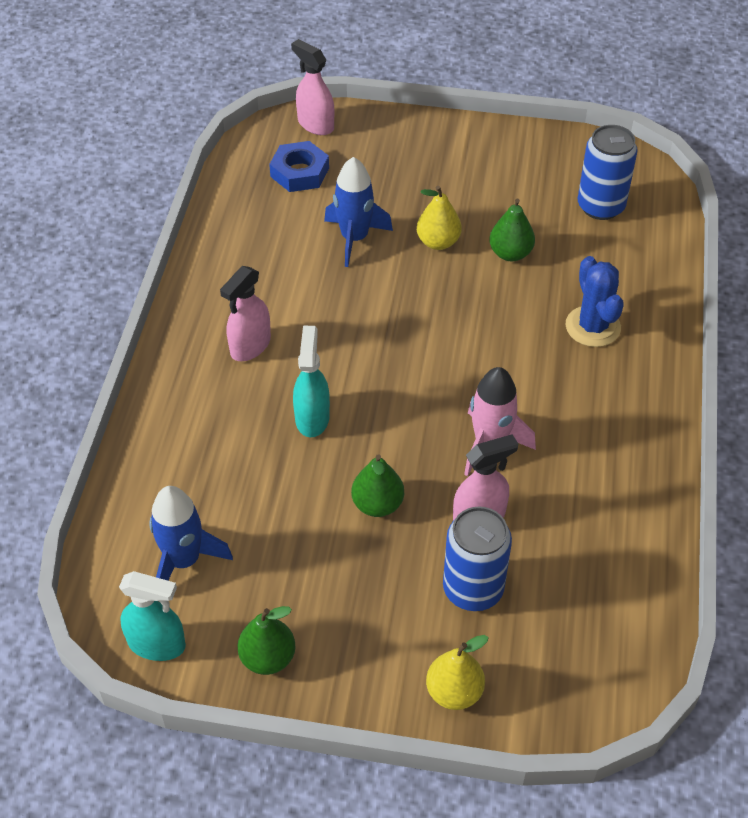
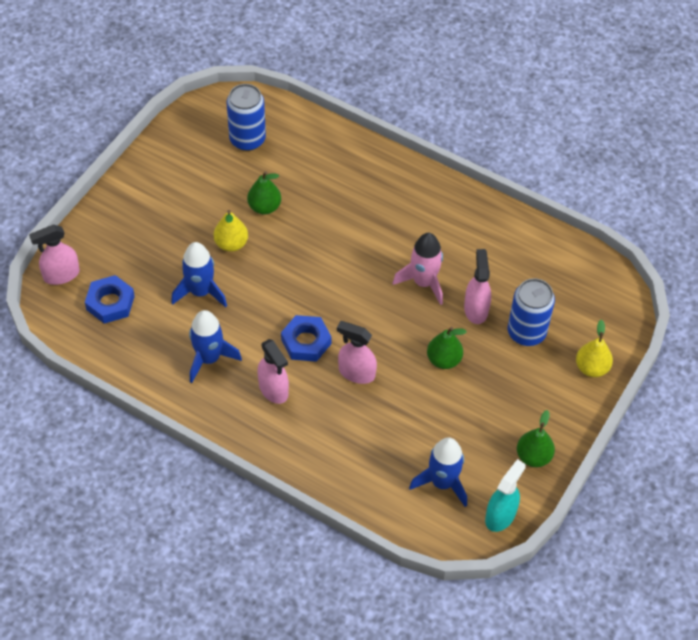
camera: 70 degrees left, 5 degrees up
turquoise spray bottle [293,326,330,437] -> pink spray bottle [337,321,377,384]
blue cactus [566,256,624,347] -> none
none -> blue rocket [189,310,242,383]
none -> blue nut [281,315,332,362]

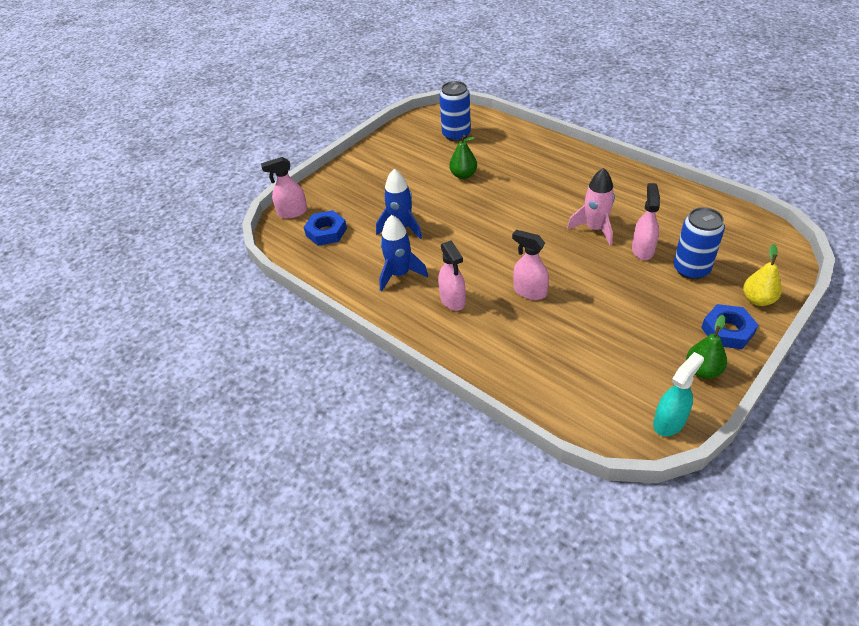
camera: 15 degrees right, 10 degrees down
yellow pear [214,210,248,252] -> none
blue nut [281,315,332,362] -> blue nut moved to [701,304,758,349]
blue rocket [409,437,467,507] -> none
green pear [427,327,467,369] -> none

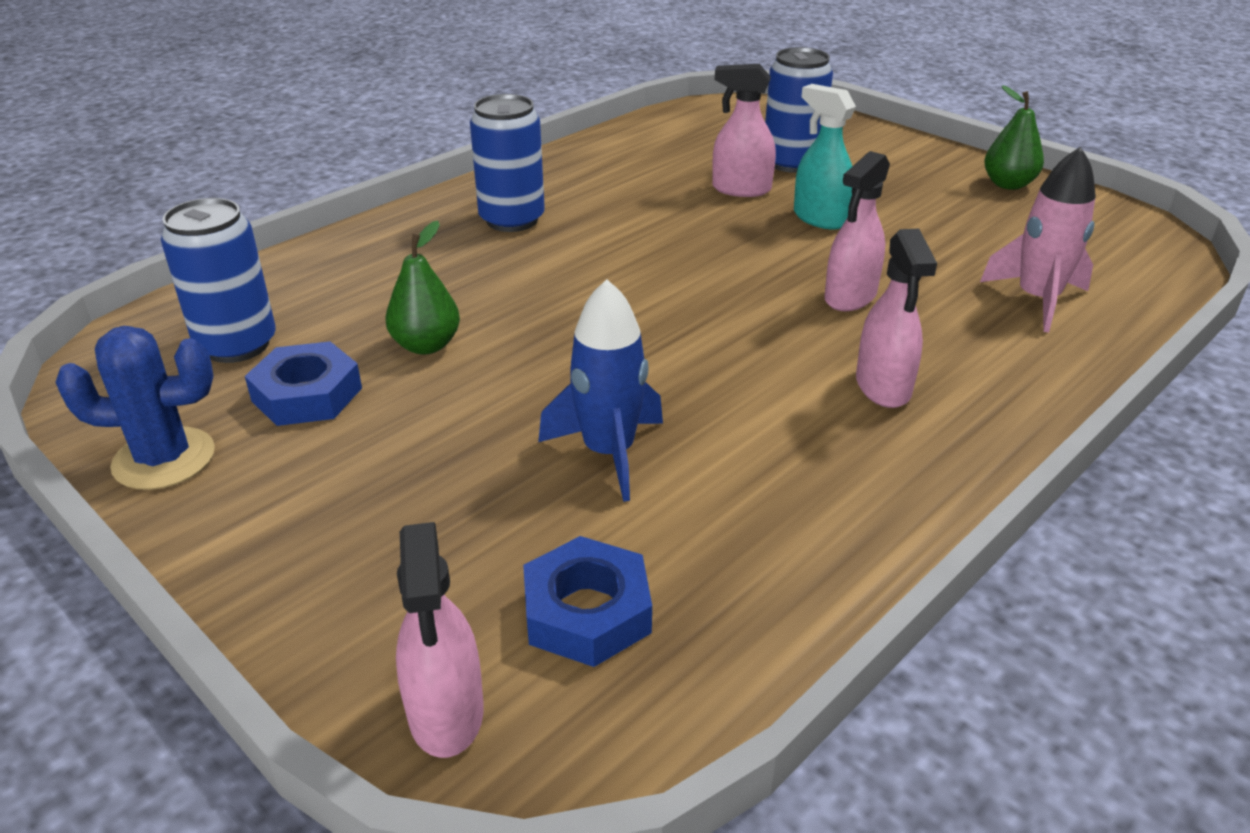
camera: 90 degrees left, 10 degrees down
blue rocket [379,215,428,291] -> none
pink spray bottle [438,240,466,311] -> pink spray bottle turned 105 degrees clockwise [856,229,937,408]
pink rocket [567,168,615,245] -> pink rocket moved to [980,147,1096,332]
turquoise spray bottle [653,352,704,436] -> turquoise spray bottle moved to [794,84,856,230]
blue nut [701,304,758,349] -> blue nut moved to [245,341,362,426]
yellow pear [743,244,782,306] -> none
none -> blue cactus [55,326,215,490]
none -> blue can [470,94,545,232]

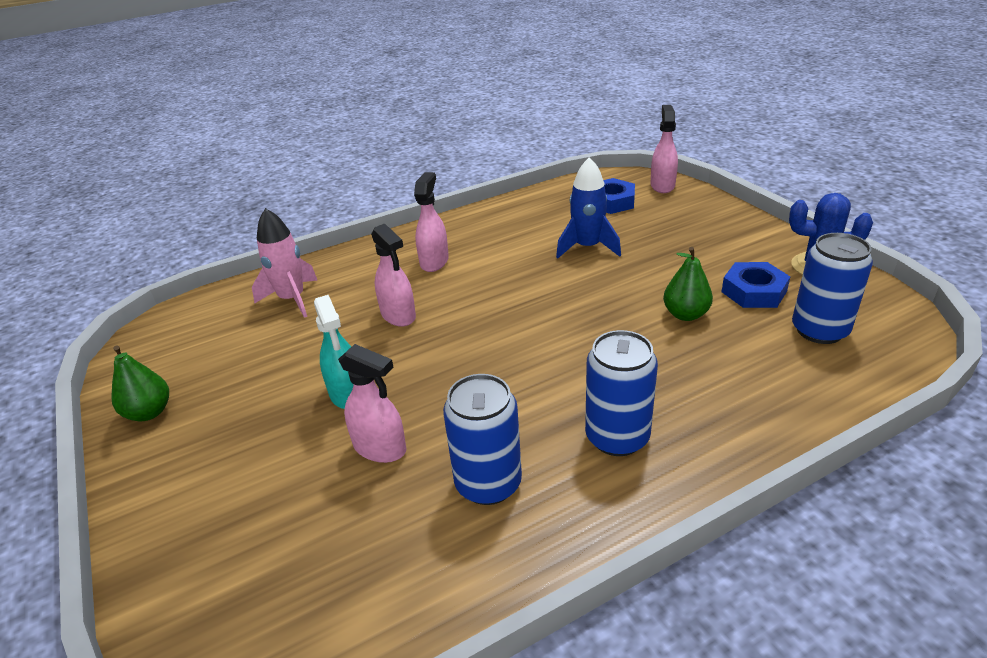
camera: 160 degrees left, 0 degrees up
blue can [765,47,833,173] -> blue can moved to [443,374,522,505]
pink spray bottle [824,151,890,311] -> pink spray bottle turned 90 degrees clockwise [371,224,416,327]

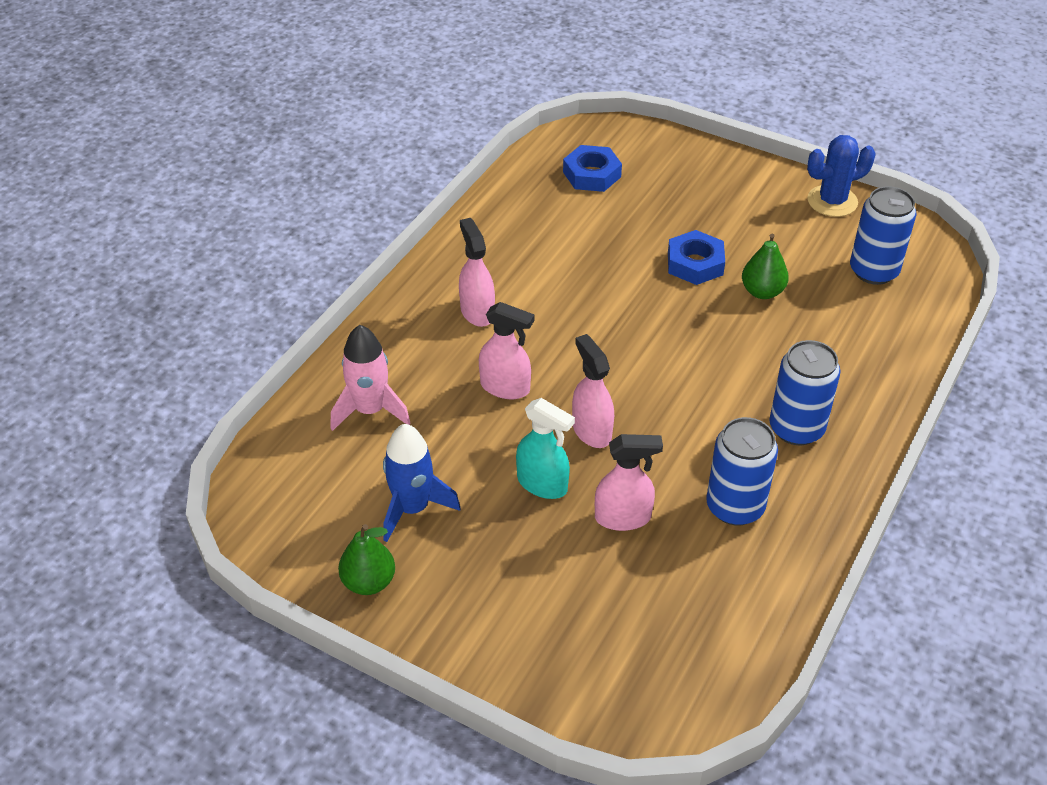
camera: 35 degrees left, 10 degrees up
blue rocket [556,157,621,258] -> blue rocket moved to [383,424,460,542]
pink spray bottle [650,105,678,193] -> pink spray bottle moved to [572,334,614,448]
blue nut [722,262,790,308] -> blue nut moved to [668,230,725,285]

